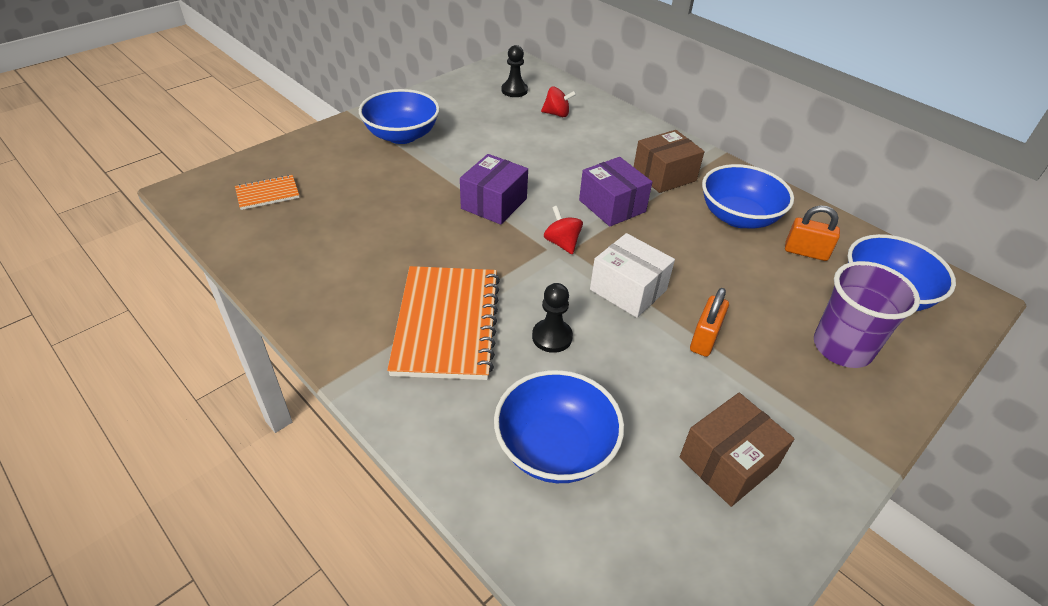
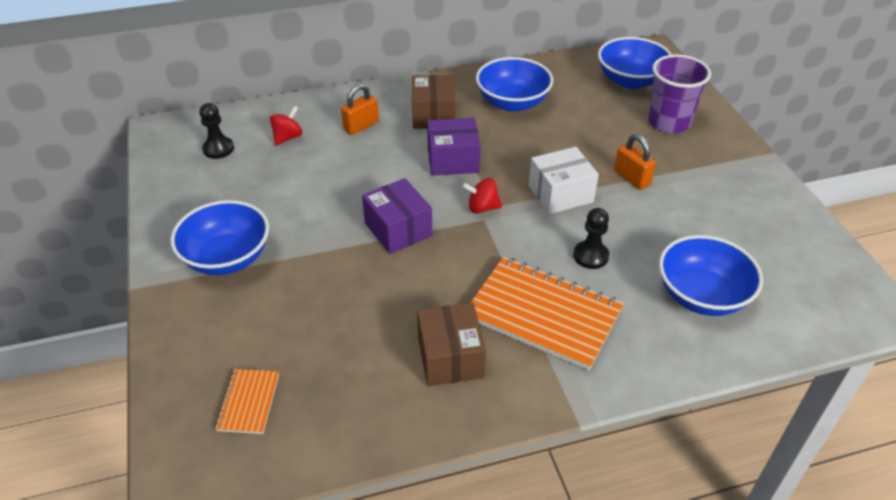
camera: 60 degrees left, 0 degrees up
brown box [680,393,795,507] -> brown box moved to [417,303,486,386]
orange padlock [785,205,840,261] -> orange padlock moved to [341,84,379,135]

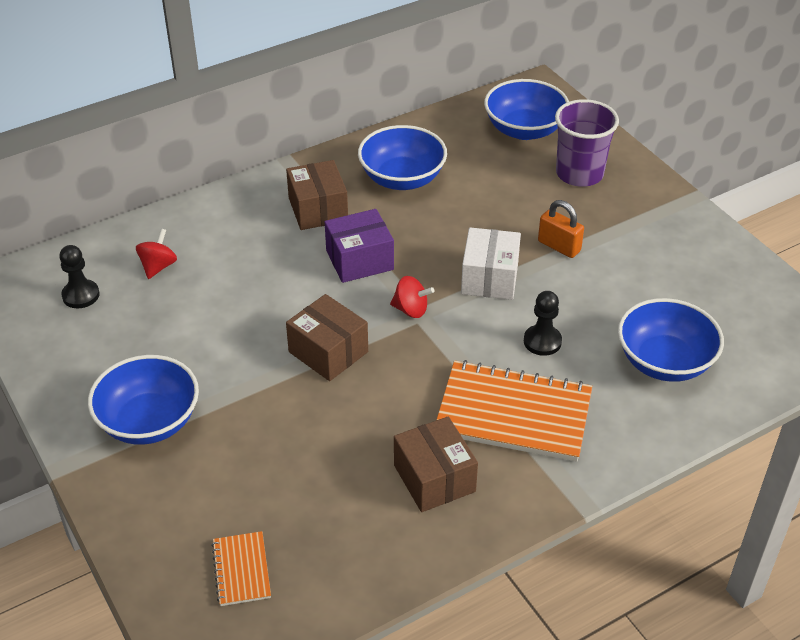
camera: 15 degrees left, 0 degrees up
orange padlock [341,84,379,135] -> none
purple box [362,178,432,254] -> brown box [286,294,368,381]
red spinning top [462,178,502,214] -> red spinning top turned 150 degrees counterclockwise [390,276,434,318]
white box [529,147,599,214] -> white box turned 45 degrees counterclockwise [461,227,521,300]

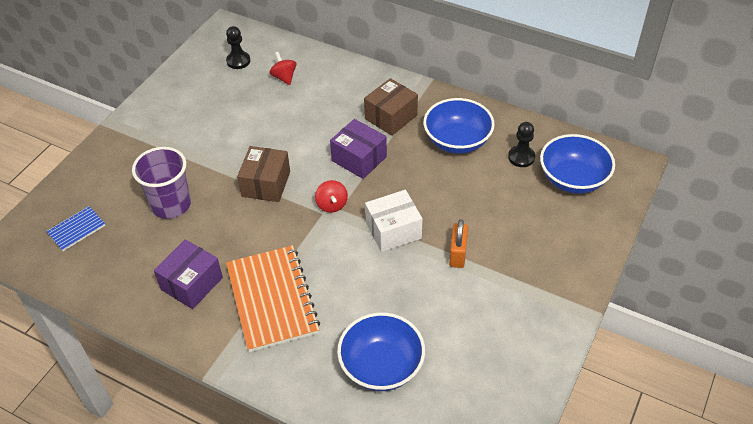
camera: 60 degrees right, 5 degrees up
blue bowl [88,355,199,445] -> none
red spinning top [136,229,177,279] -> red spinning top turned 105 degrees counterclockwise [270,52,297,85]
orange notebook [211,531,271,606] -> blue notebook [46,206,105,251]
brown box [394,416,478,512] -> purple box [154,239,223,309]
black pawn [524,291,562,356] -> black pawn moved to [508,122,535,167]
purple cup [555,99,619,187] -> purple cup moved to [132,147,191,219]

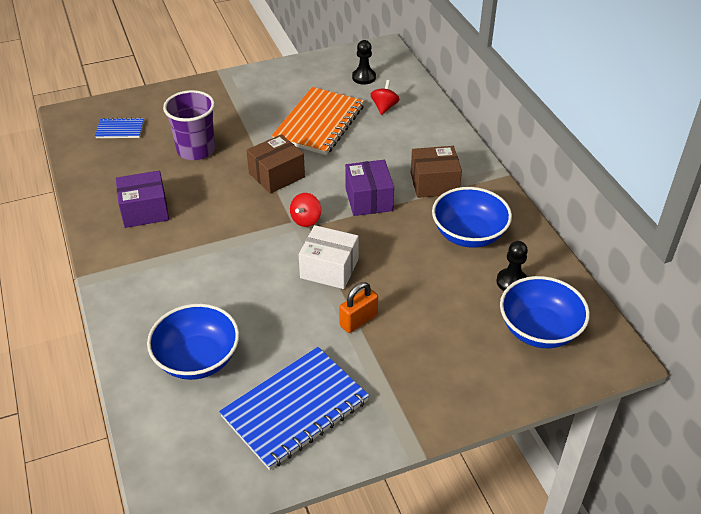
camera: 40 degrees right, 5 degrees down
orange notebook [226,245,320,352] -> orange notebook moved to [272,87,364,155]
none -> blue notebook [219,347,369,470]

